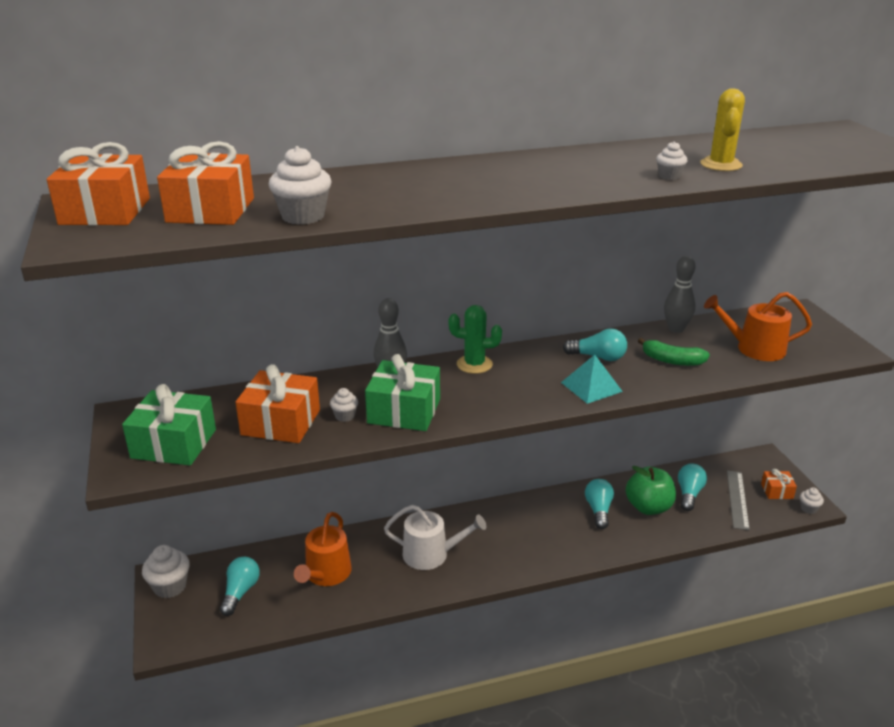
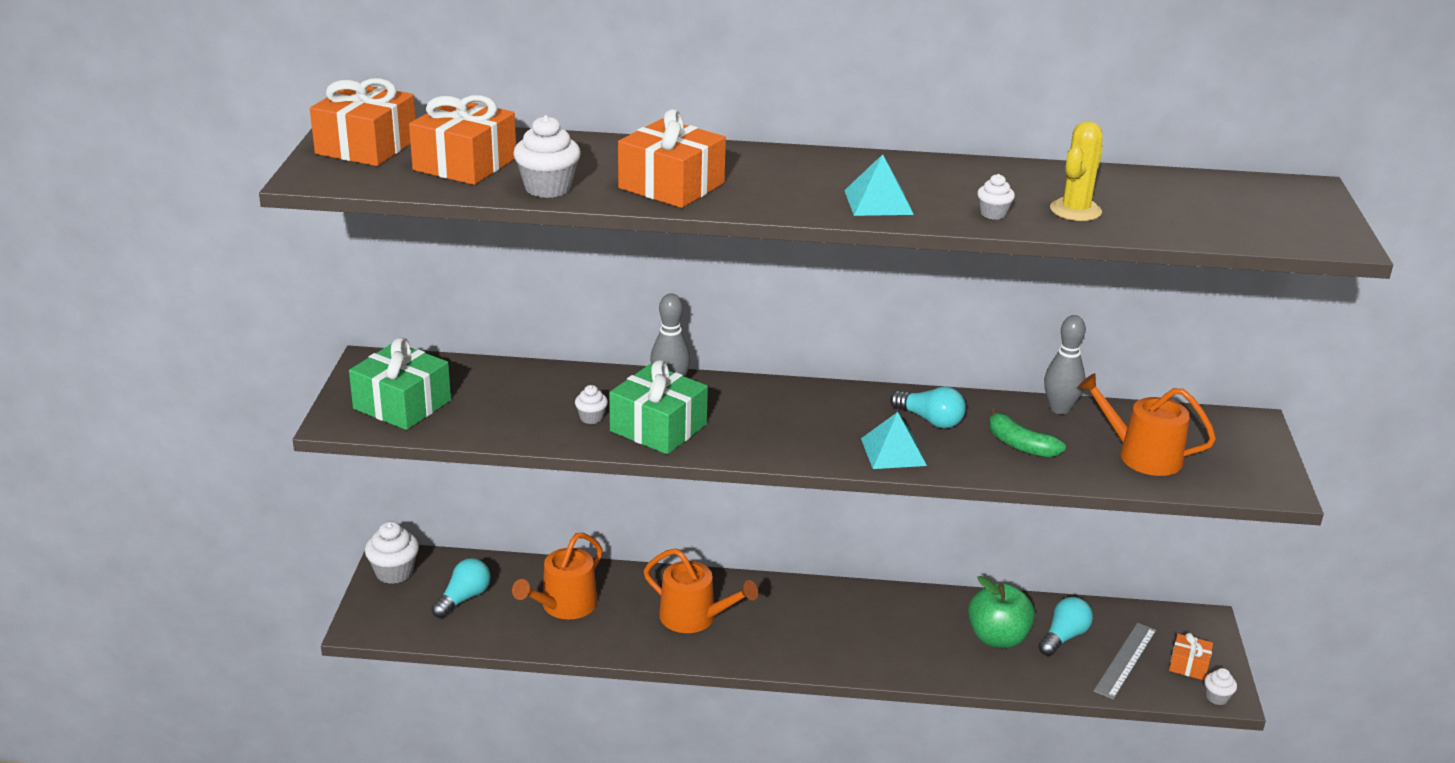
camera: 20 degrees right, 0 degrees up
orange gift [235,364,320,443] -> orange gift moved to [618,109,726,208]
white watering can [384,505,486,570] -> orange watering can [643,548,758,633]
green cactus [449,305,502,374] -> none
turquoise light bulb [585,479,614,529] -> none
none -> turquoise pyramid [844,154,914,216]

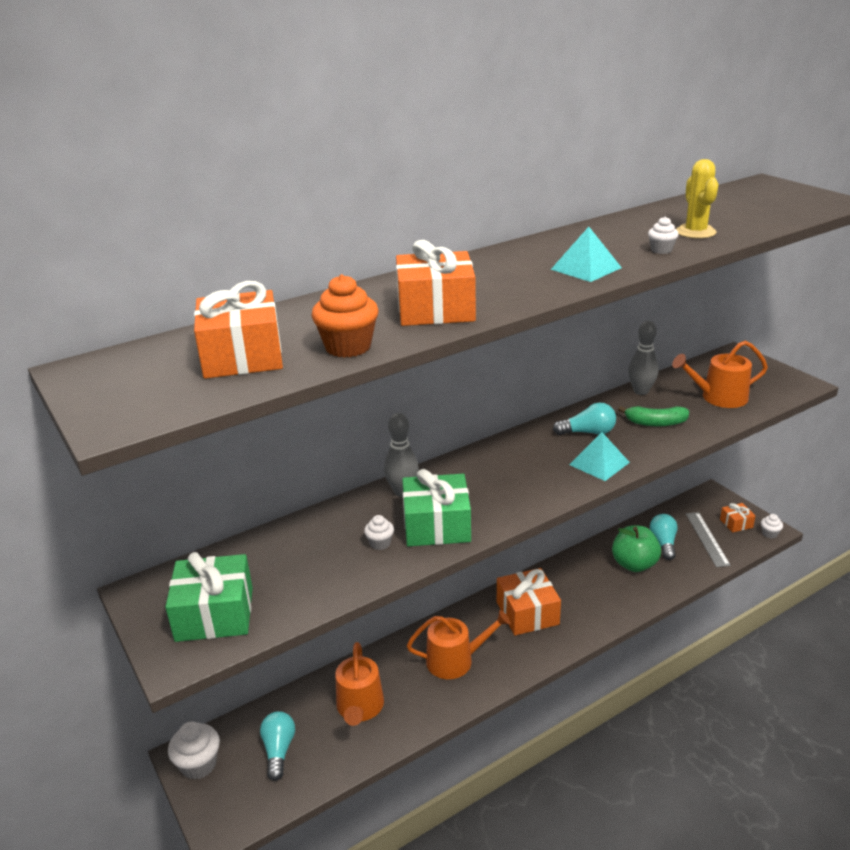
camera: 35 degrees left, 0 degrees up
orange gift [310,78,416,166] -> orange gift moved to [497,568,561,635]
white cupcake [513,115,581,198] -> orange cupcake [311,274,378,358]

